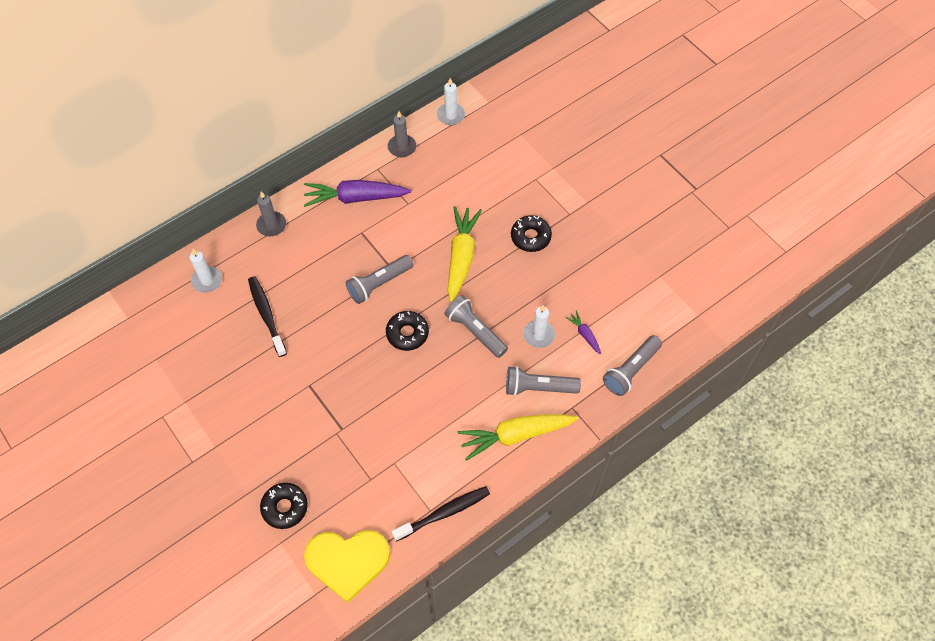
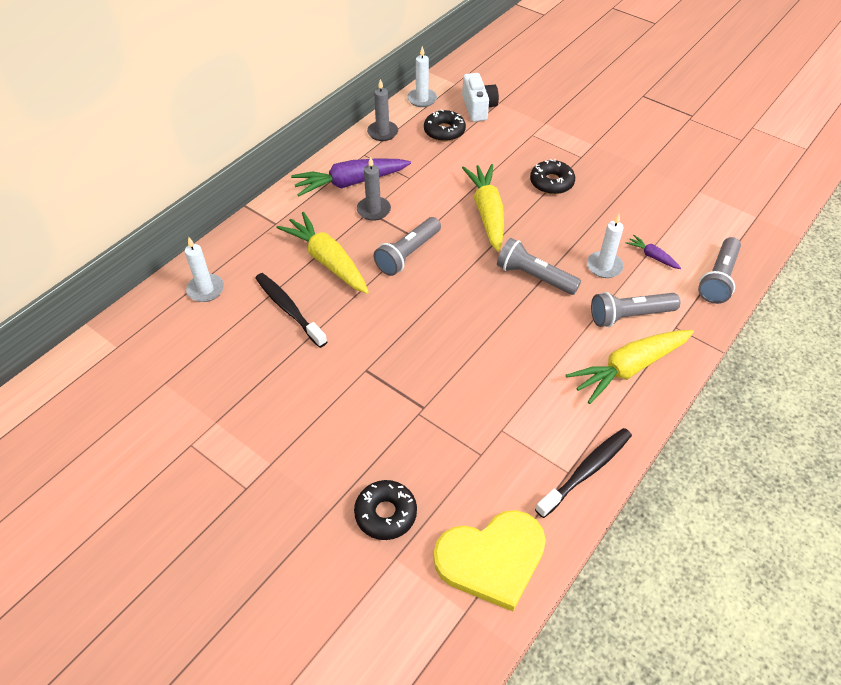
camera: 15 degrees left, 10 degrees down
grey candle [256,191,286,236] -> grey candle moved to [357,156,391,221]
black donut [386,311,429,351] -> black donut moved to [424,110,466,142]
none -> yellow carrot [276,212,369,294]
none -> white camera [462,73,499,122]

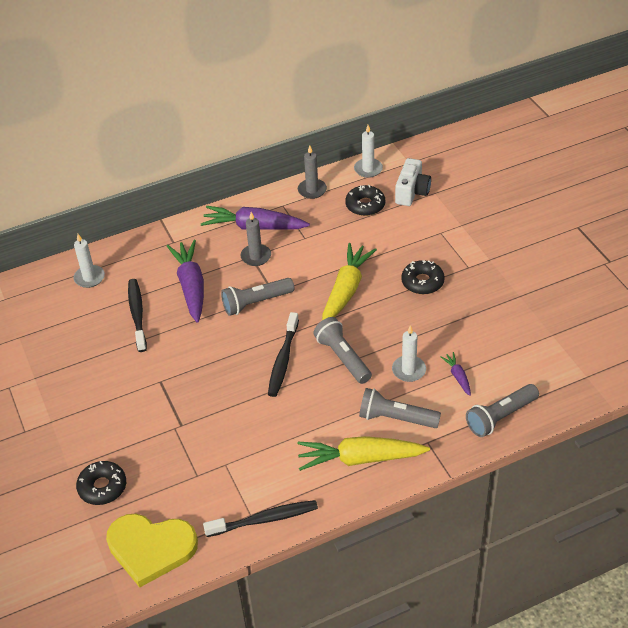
camera: 30 degrees right, 5 degrees down
yellow carrot [276,212,369,294] -> purple carrot [167,240,204,323]
none -> black toothbrush [268,312,299,397]

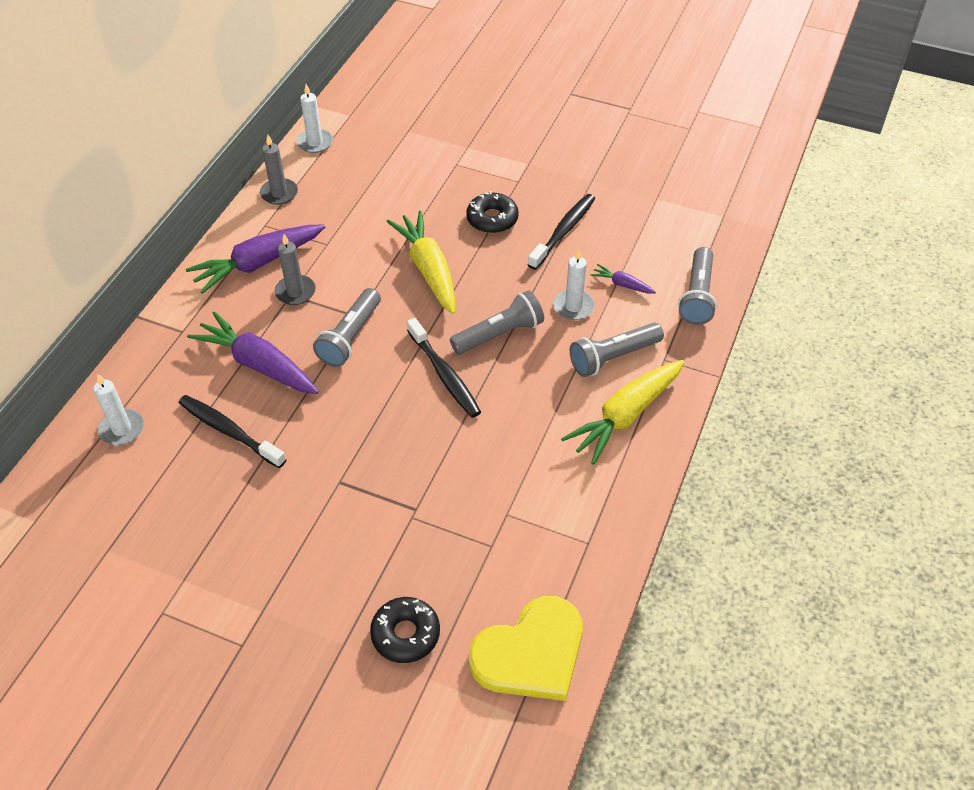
camera: 45 degrees left, 5 degrees up
black toothbrush [203,500,318,537] -> black toothbrush moved to [528,194,595,270]
grey flashlight [313,317,372,384] -> grey flashlight turned 135 degrees clockwise [450,290,544,355]
black donut [345,185,385,216] -> none
white camera [395,158,431,206] -> none

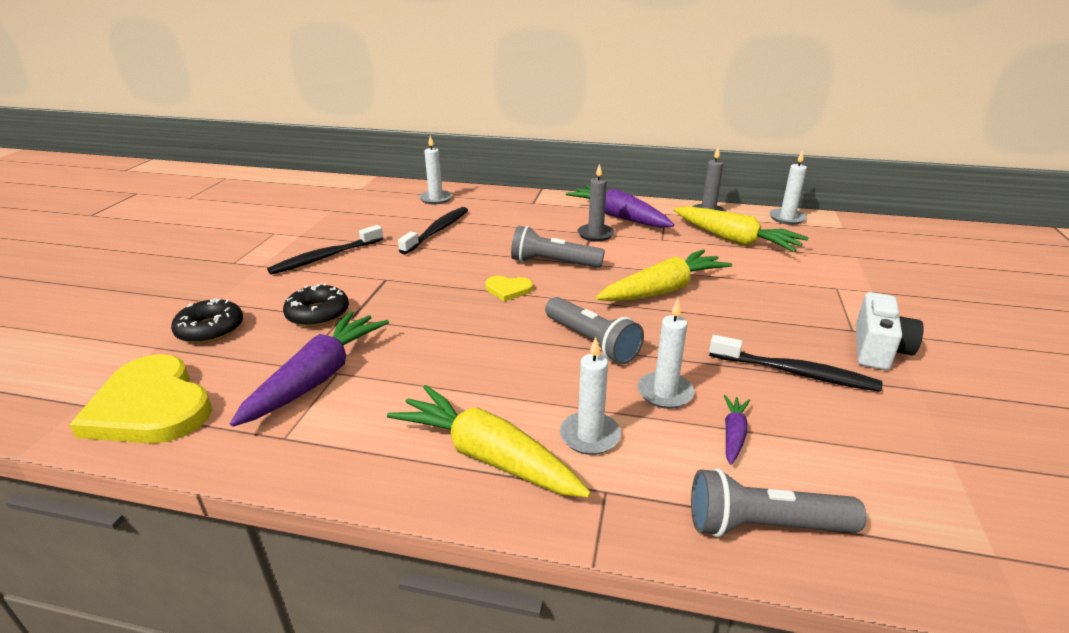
camera: 80 degrees right, 20 degrees down
purple carrot [187,311,319,394] -> purple carrot moved to [230,311,389,427]
black toothbrush [407,318,481,418] -> black toothbrush moved to [267,225,383,275]
black donut [466,191,519,233] -> black donut moved to [283,283,349,327]
grey flashlight [570,323,664,377] -> white candle [560,337,621,455]
none -> yellow heart [485,276,533,301]
none -> yellow carrot [674,206,809,252]
none -> white camera [856,292,924,370]

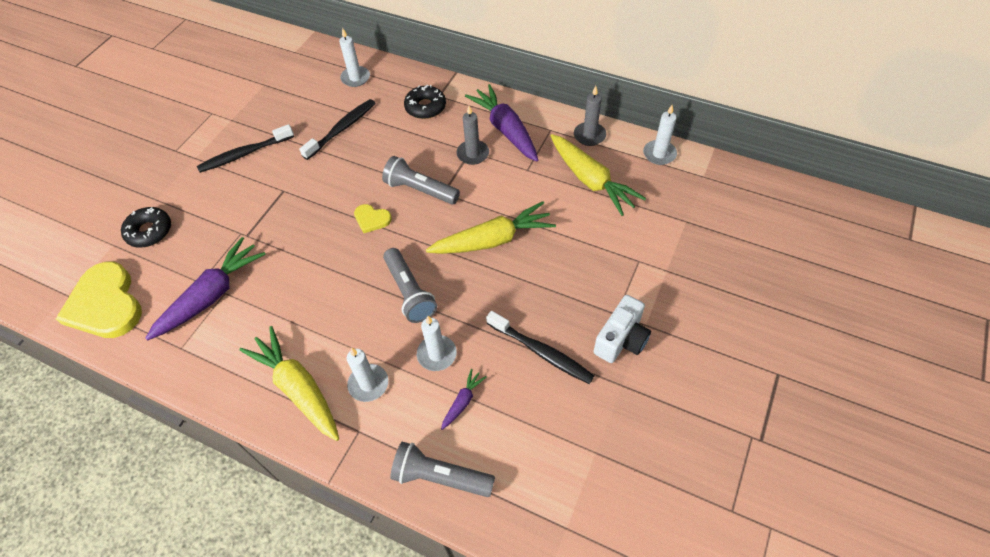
camera: 15 degrees right, 25 degrees up
black donut [283,283,349,327] -> black donut moved to [404,85,446,119]

